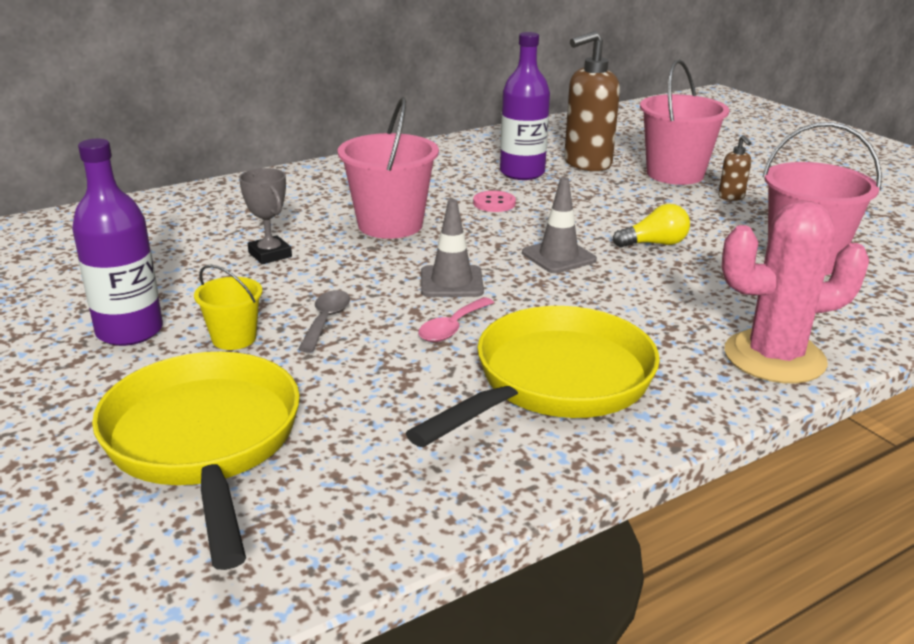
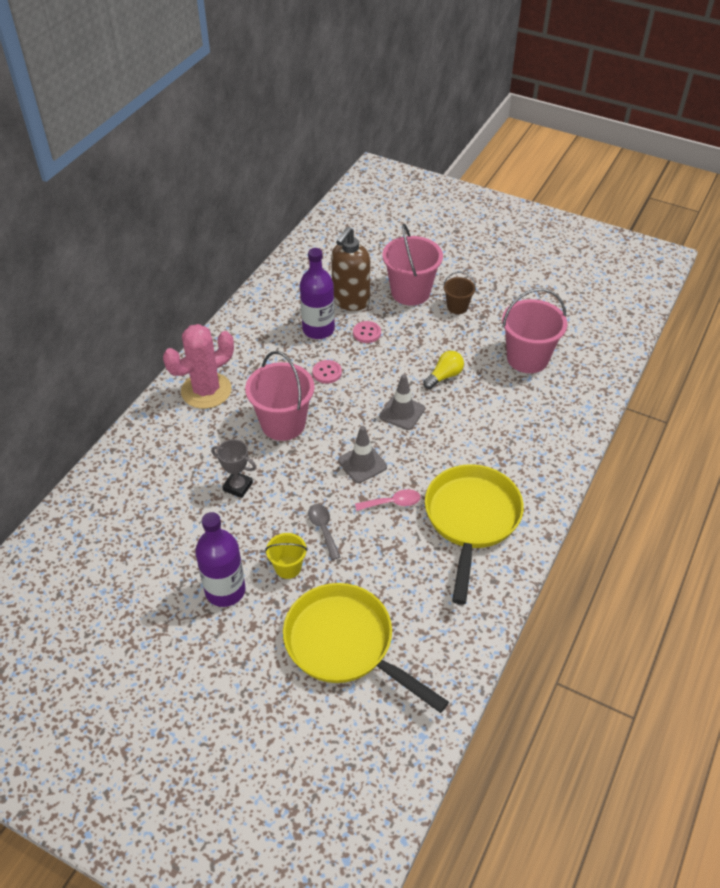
camera: 30 degrees left, 20 degrees up
pink spoon [418,297,494,342] -> pink spoon turned 105 degrees counterclockwise [355,489,421,511]
brown soap dispenser [718,135,751,201] -> brown bucket [443,272,476,314]
pink cactus [722,200,869,384] -> pink cactus moved to [163,324,234,409]
none -> pink button [353,321,381,343]

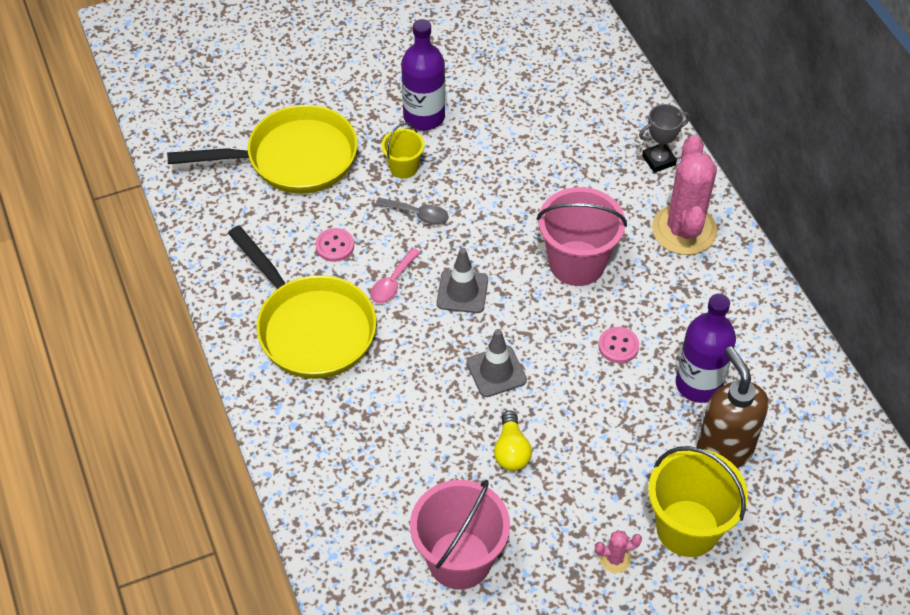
camera: 130 degrees right, 5 degrees up
grey trophy [211,439,256,498] -> grey trophy moved to [639,104,690,173]
pink button [353,321,381,343] -> pink button moved to [315,228,354,262]
pink bucket [383,224,443,306] -> yellow bucket [648,446,748,557]
brown bucket [443,272,476,314] -> pink cactus [595,530,642,573]

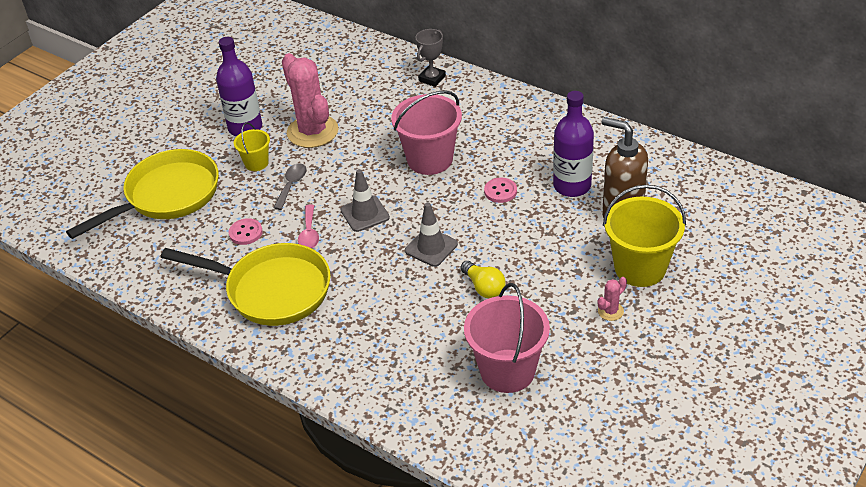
camera: 30 degrees left, 10 degrees down
grey spoon [375,198,449,225] -> grey spoon turned 60 degrees counterclockwise [274,164,306,210]
pink cactus [652,135,718,255] -> pink cactus moved to [282,53,339,148]

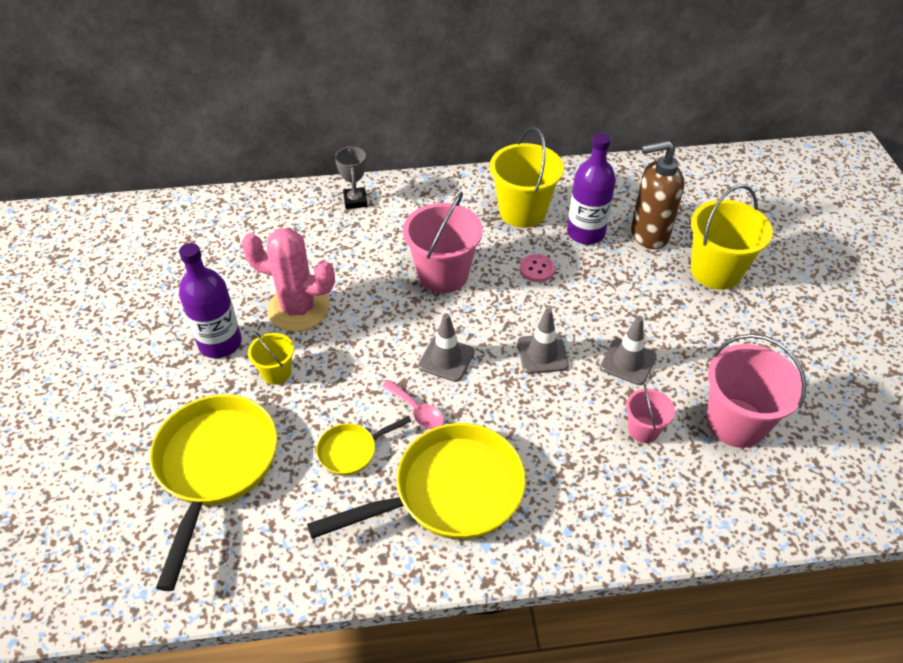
camera: 45 degrees left, 5 degrees up
pink button [229,218,263,245] -> yellow pan [316,416,412,476]
grey spoon [274,164,306,210] -> none
yellow light bulb [460,261,506,298] -> grey traffic cone [600,316,657,385]
pink cactus [598,277,627,321] -> none
none -> yellow bucket [490,127,564,228]
none -> pink bucket [626,384,675,443]

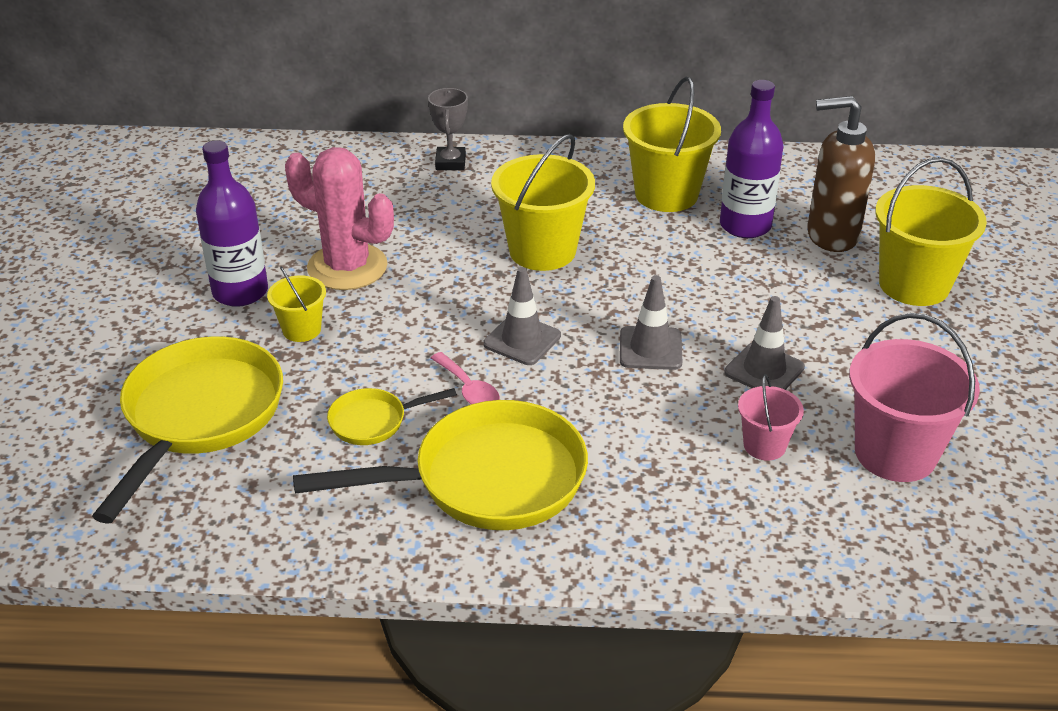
camera: 10 degrees right, 10 degrees down
pink bucket [403,192,483,293] -> yellow bucket [491,134,595,271]
pink button [520,254,555,282] -> none

